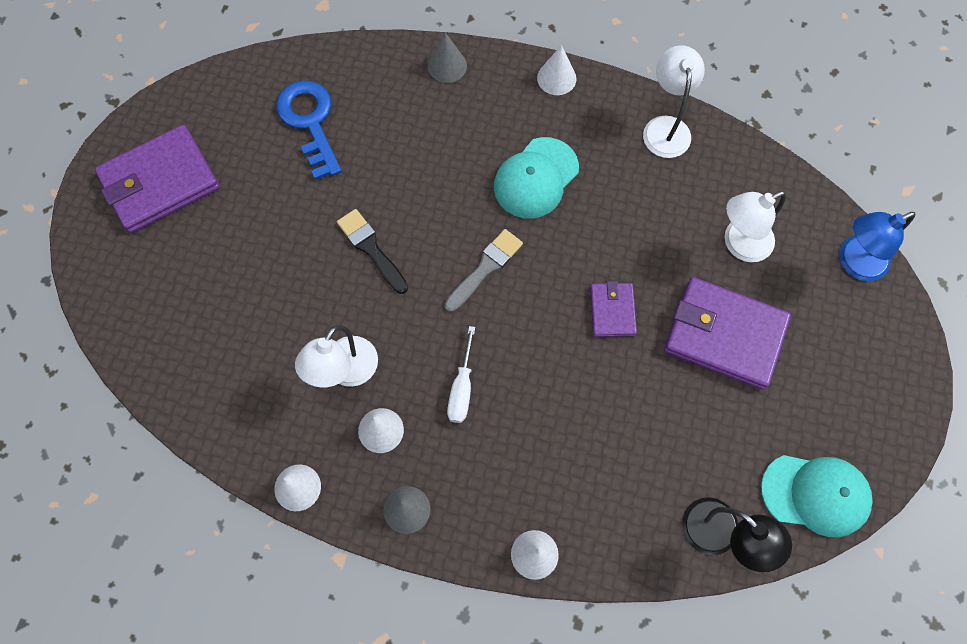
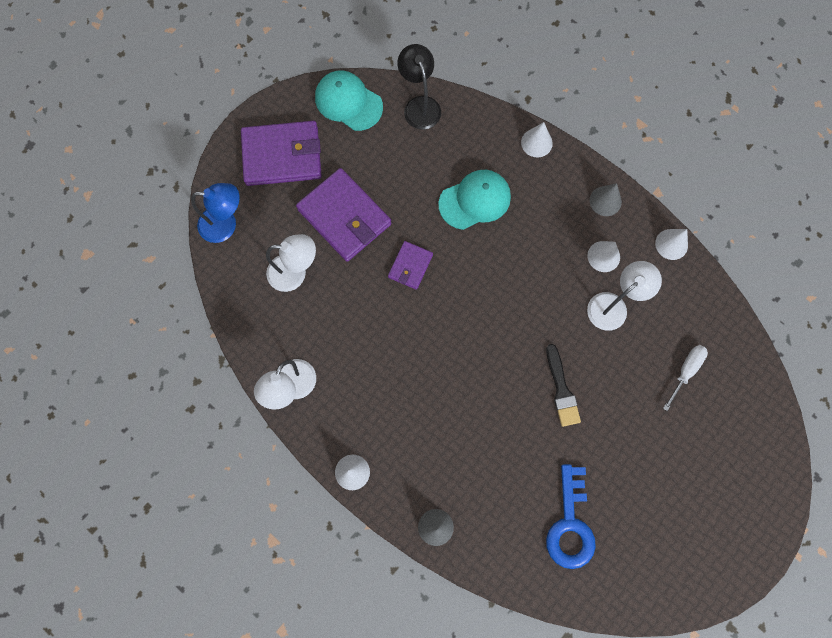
camera: 155 degrees left, 5 degrees up
purple wallet [95,125,220,233] -> purple wallet moved to [241,121,322,186]
grey brush [444,229,523,312] -> none
white screwdriver [447,326,475,423] -> white screwdriver moved to [663,345,708,411]
turquoise cap [494,137,579,219] -> turquoise cap moved to [438,170,511,230]

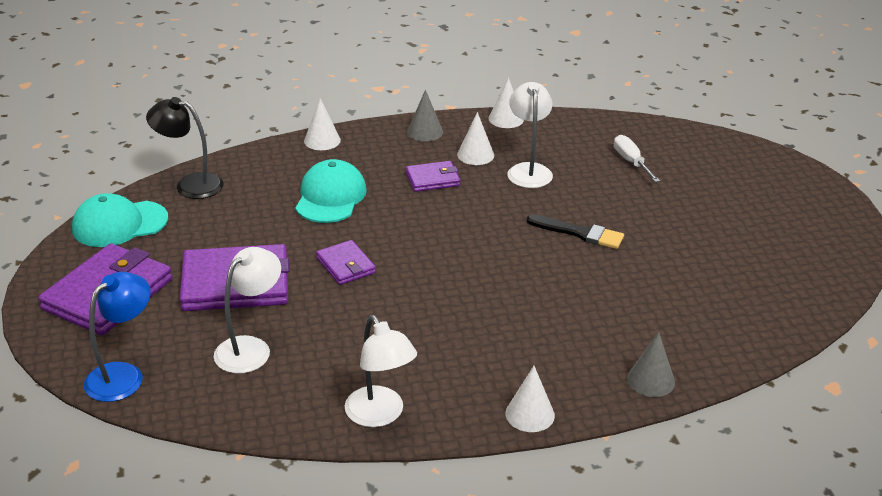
camera: 55 degrees left, 40 degrees down
blue key [546,464,596,569] -> none
none -> purple wallet [406,161,460,192]

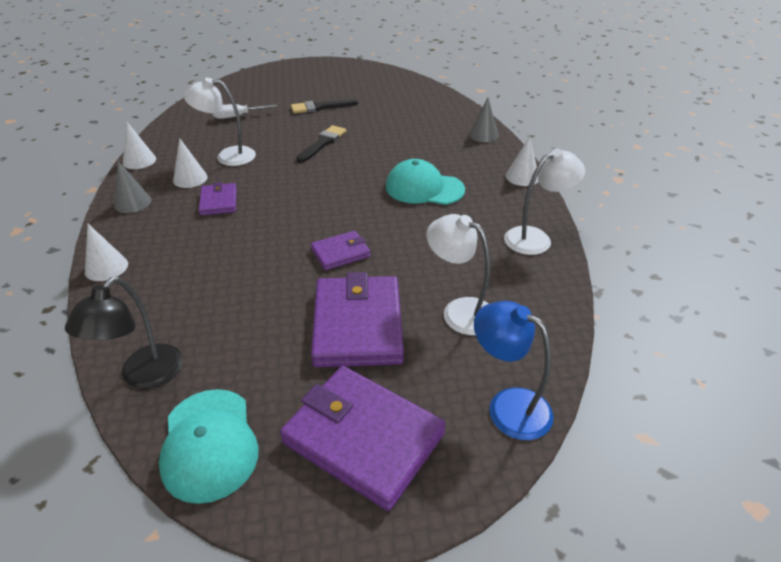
camera: 85 degrees left, 5 degrees up
turquoise cap [295,159,367,223] -> turquoise cap moved to [386,159,465,205]
none -> black brush [291,98,358,114]

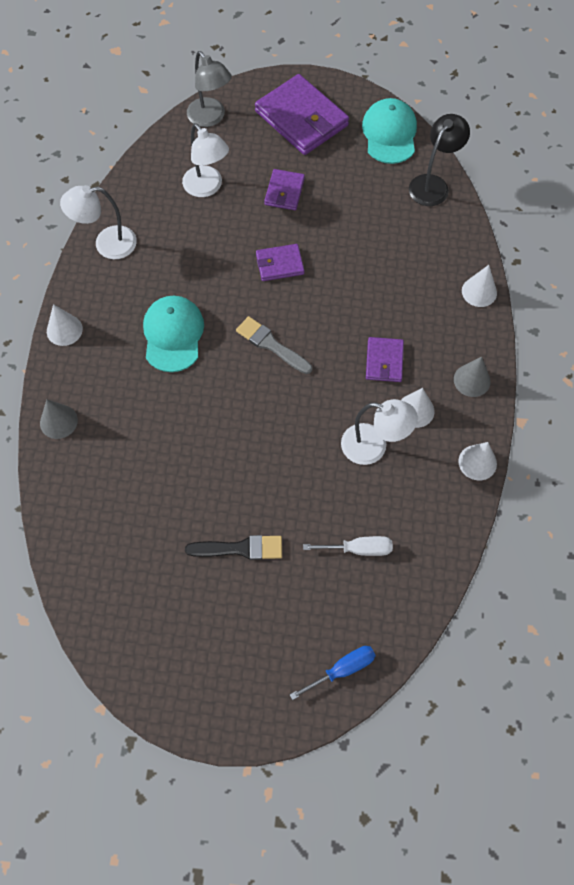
camera: 165 degrees left, 25 degrees up
black brush [296,125,346,163] -> none
purple wallet [311,272,404,367] -> purple wallet [264,169,305,210], size x0.52
turquoise cap [386,159,465,205] -> turquoise cap turned 120 degrees counterclockwise [143,296,204,372]
blue lamp [474,301,554,440] -> grey lamp [187,51,232,127]
none -> grey brush [236,316,312,374]
none -> blue screwdriver [290,646,376,700]

